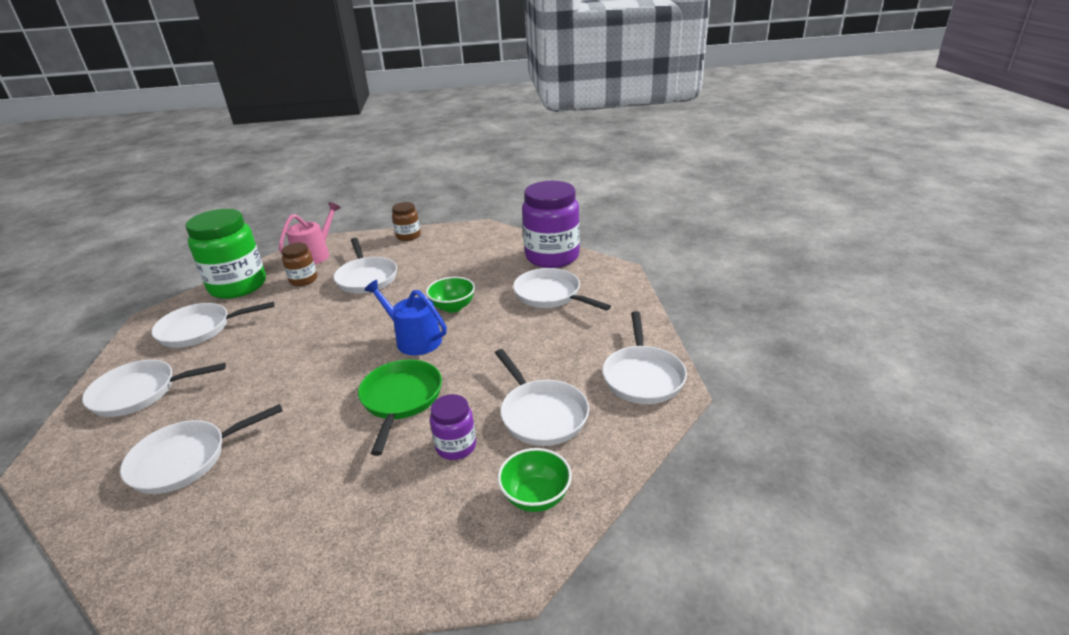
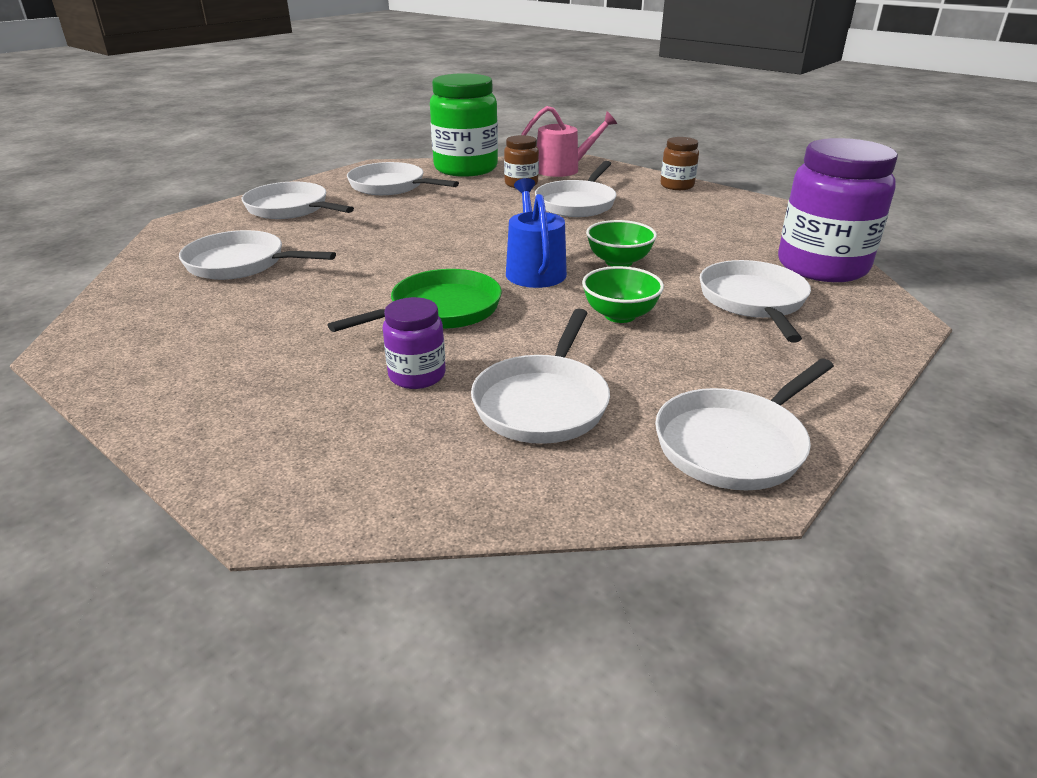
camera: 45 degrees right, 0 degrees up
green bowl [498,448,572,512] -> green bowl moved to [582,266,664,323]

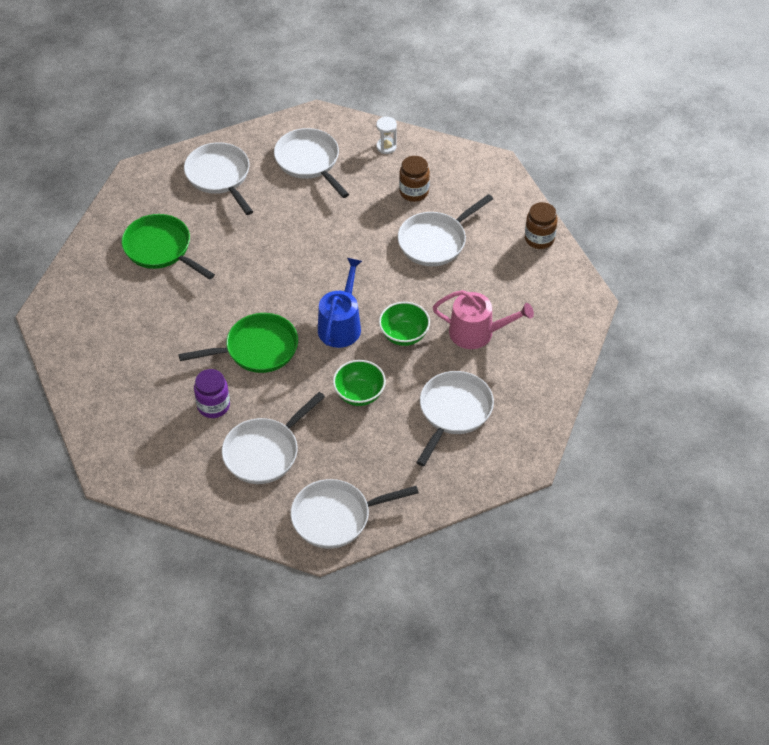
camera: 25 degrees right, 20 degrees up
white pan [179,230,336,280] -> green pan [122,214,215,280]
green jar [430,73,498,177] -> white hourglass [376,117,397,154]
pink watering can [521,106,617,177] -> pink watering can moved to [433,290,534,349]
purple jar [778,138,898,282] -> none

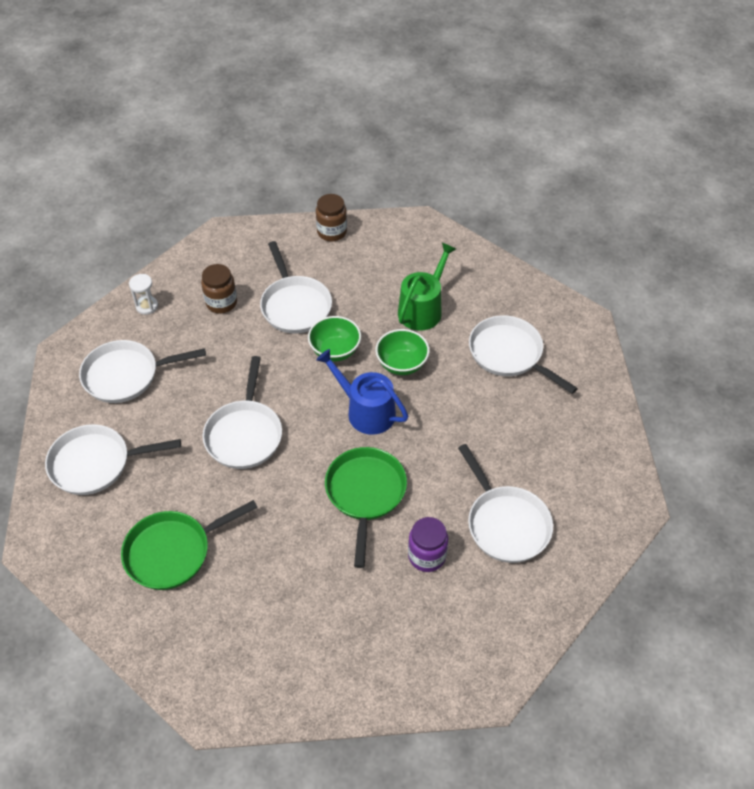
camera: 70 degrees left, 0 degrees up
white pan [291,479,419,549] -> white pan moved to [203,356,282,469]
green bowl [333,360,386,406] -> green bowl moved to [308,316,361,362]
pink watering can [433,290,534,349] -> green watering can [398,243,456,331]

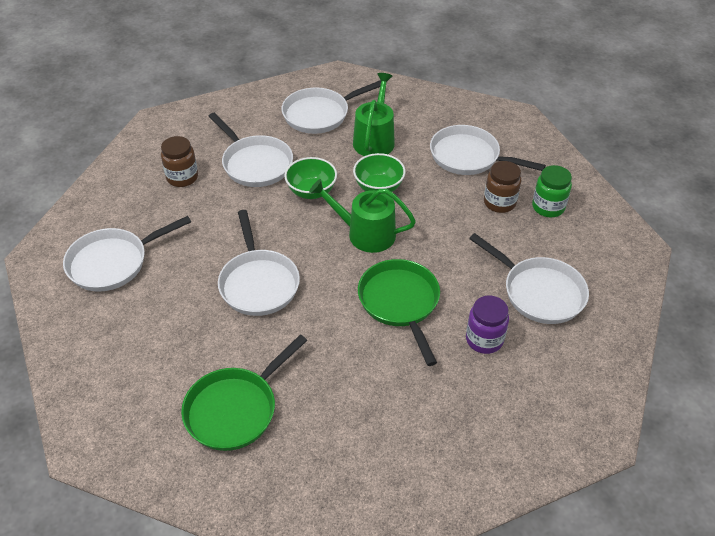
camera: 20 degrees left, 5 degrees down
white pan [45,424,181,495] -> white pan moved to [282,80,381,134]
white hourglass [129,274,158,315] -> none
brown jar [316,194,347,241] -> brown jar moved to [484,161,521,213]
blue watering can [316,349,408,435] -> green watering can [309,179,416,253]
none -> green jar [532,165,572,217]

